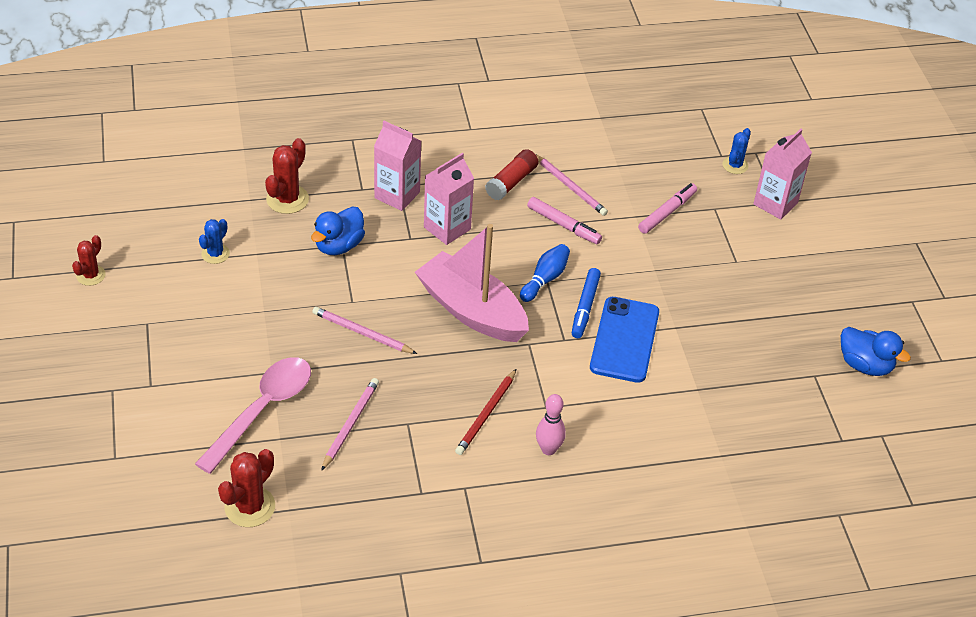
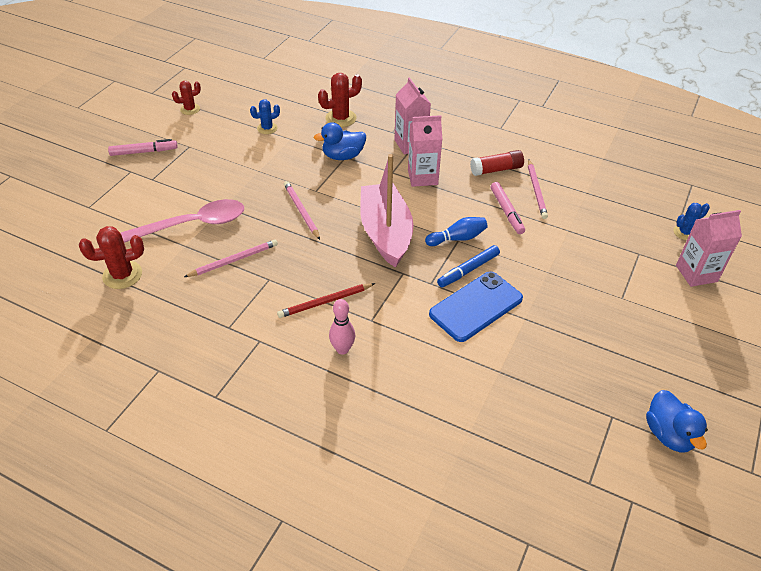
camera: 40 degrees right, 0 degrees up
pink marker [638,183,697,234] -> pink marker moved to [108,139,178,156]

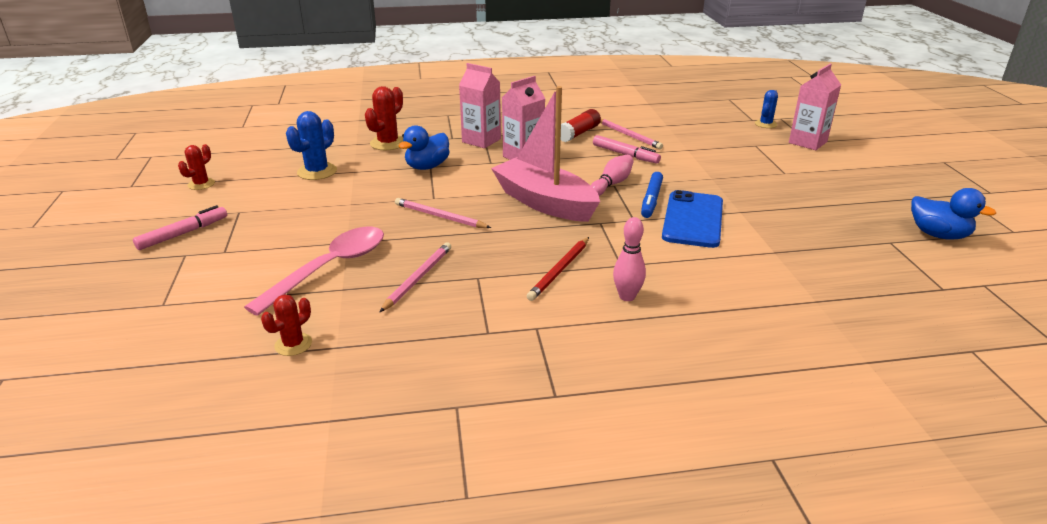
camera: 35 degrees left, 15 degrees down
red cactus [79,226,144,289] -> red cactus [261,295,312,356], size x0.64
blue cactus [250,100,280,134] -> blue cactus [286,111,337,180], size x1.56
blue bowling pin [425,217,488,246] -> pink bowling pin [591,155,634,196]

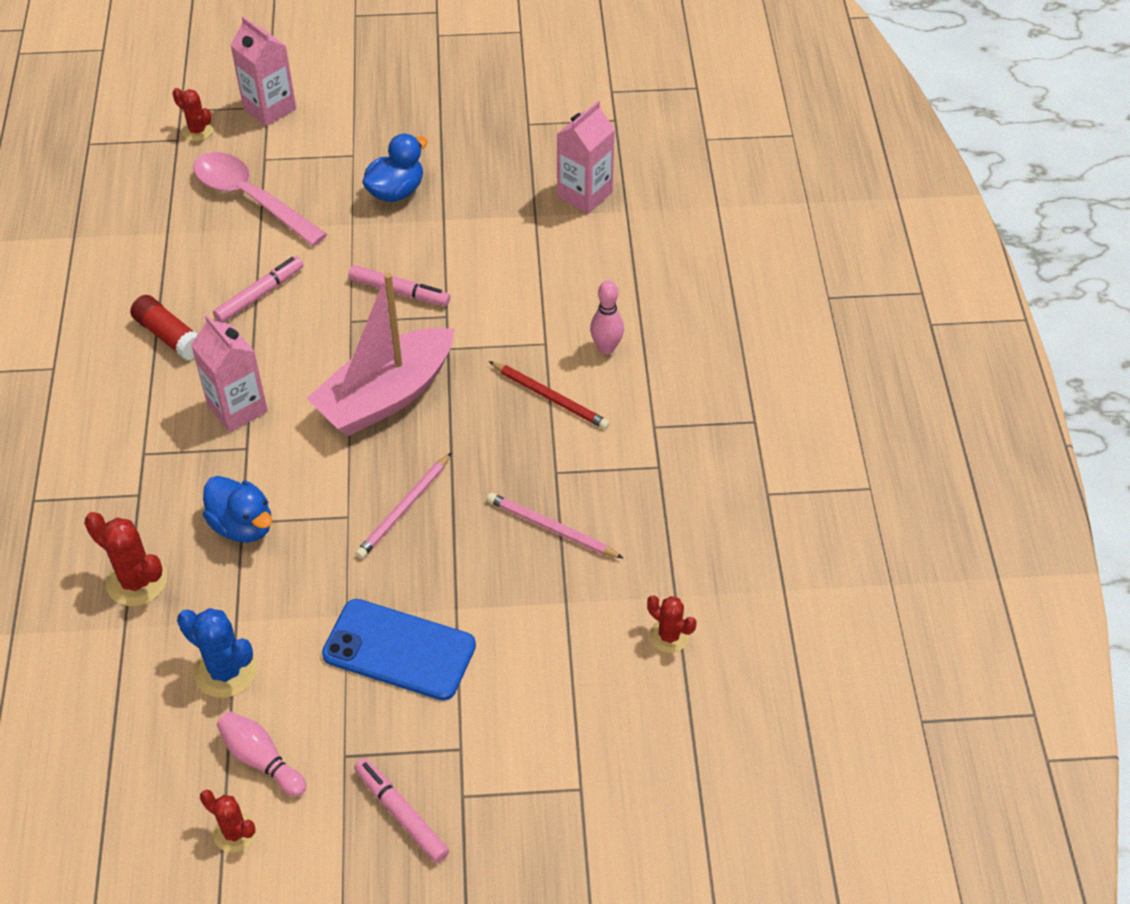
camera: 85 degrees left, 20 degrees up
pink spoon [244,227,384,316] -> pink spoon moved to [193,152,327,246]
pink carton [459,63,501,148] -> pink carton moved to [557,101,615,214]
pink bowling pin [591,155,634,196] -> pink bowling pin moved to [217,711,306,797]
pink pencil [600,119,663,149] -> none
blue marker [641,172,663,218] -> pink marker [348,265,450,306]
blue phone [662,190,723,248] -> blue phone moved to [322,599,476,701]
blue cactus [755,90,778,128] -> red cactus [172,88,213,141]
blue duck [911,188,996,240] -> blue duck moved to [362,134,428,202]

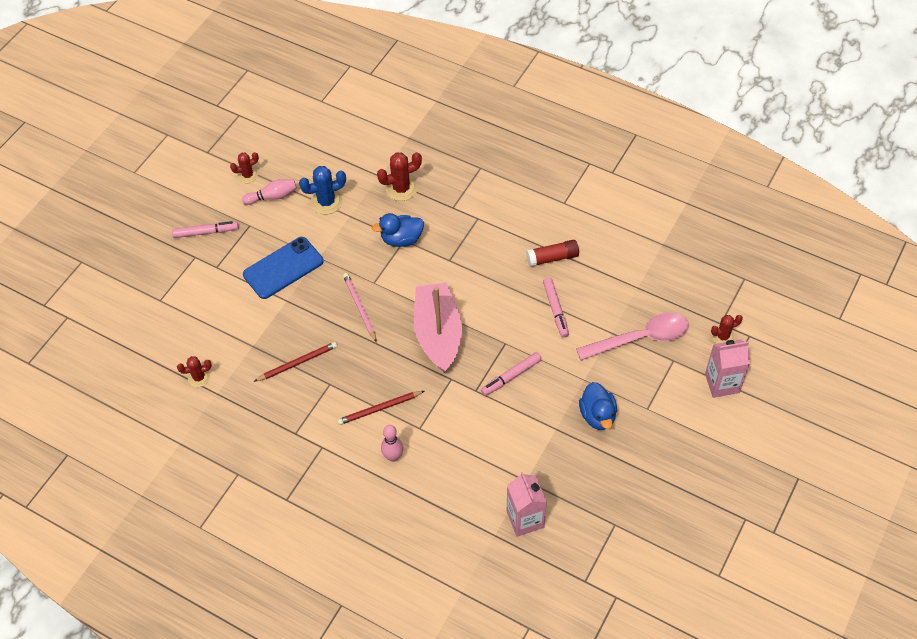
camera: 125 degrees right, 5 degrees up
pink carton [191,315,268,432] -> none
pink pencil [487,493,623,558] -> red pencil [254,342,337,382]

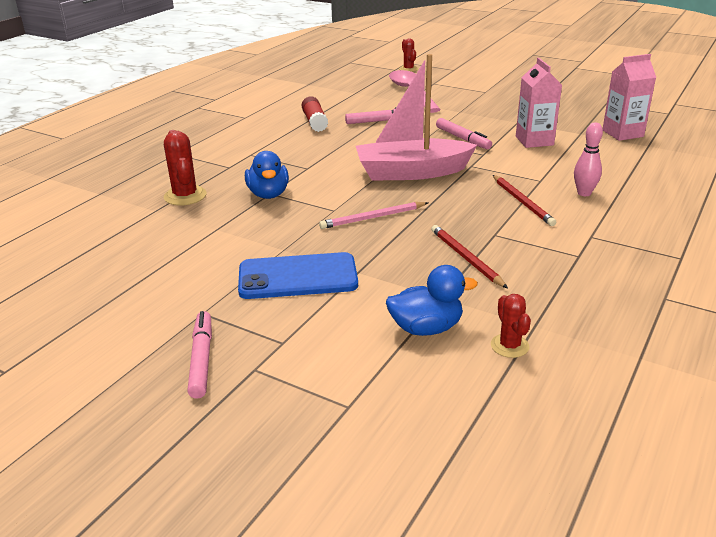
camera: 90 degrees left, 25 degrees down
red cactus [230,152,259,183] -> none
pink bowling pin [242,179,297,205] -> none
blue phone [243,237,323,299] -> blue phone turned 60 degrees counterclockwise [238,252,358,299]
blue cactus [299,166,346,214] -> none
blue duck [579,382,617,430] -> blue duck moved to [386,265,478,336]
pink carton [705,339,750,398] -> pink carton moved to [516,58,562,148]

